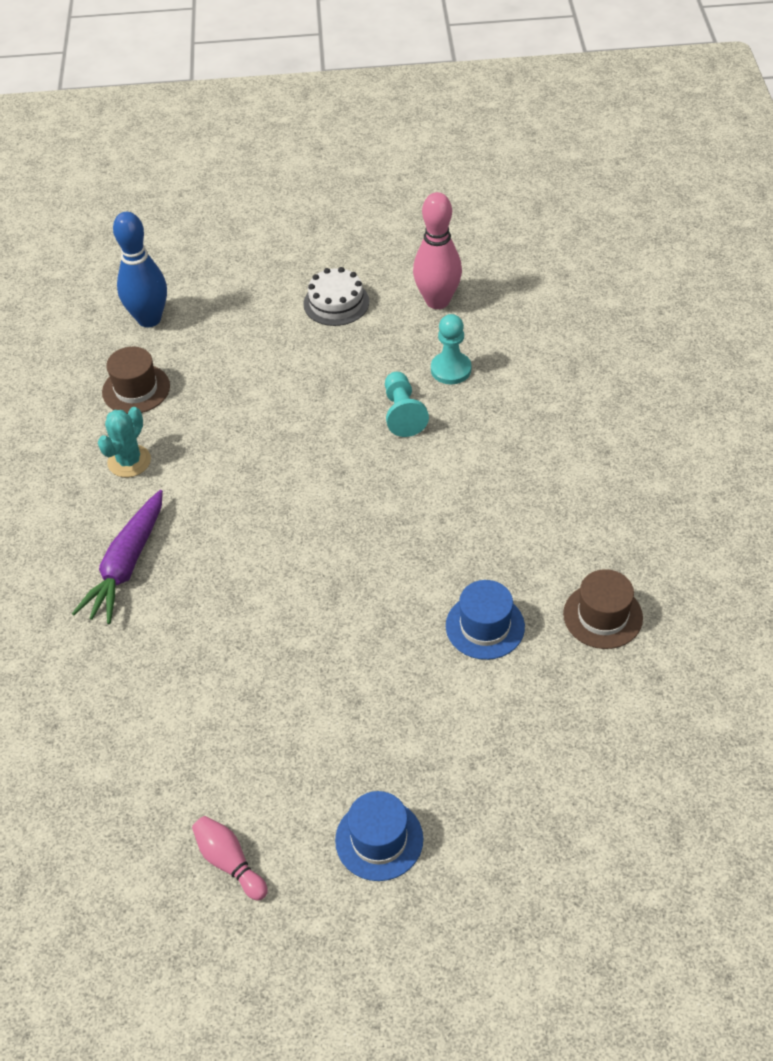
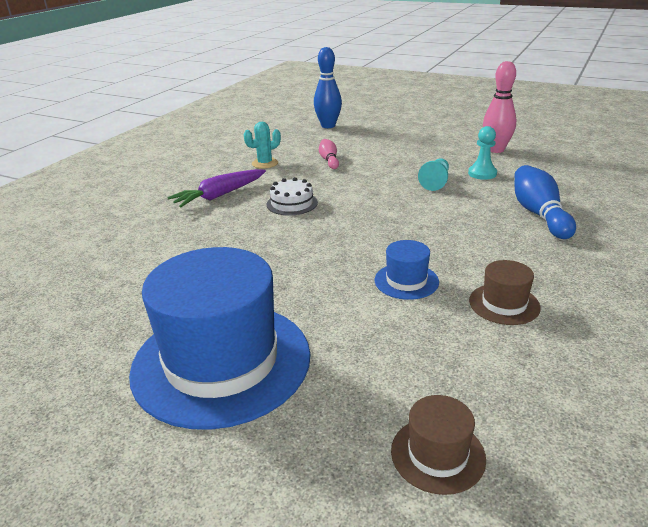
camera: 30 degrees right, 20 degrees down
brown hat [102,347,170,414] -> brown hat moved to [391,395,486,495]
pink bowling pin [192,816,268,901] -> pink bowling pin moved to [319,139,339,169]
white cake [303,267,369,326] -> white cake moved to [267,177,318,215]
blue hat [335,791,423,881] -> blue hat [129,247,311,430], size x2.33
none -> blue bowling pin [515,165,576,239]

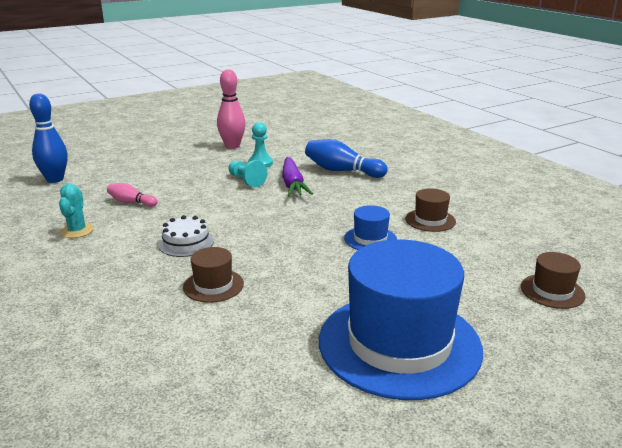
camera: 60 degrees left, 5 degrees down
purple carrot [167,169,266,207] -> purple carrot moved to [282,157,313,196]
none -> brown hat [183,247,244,303]

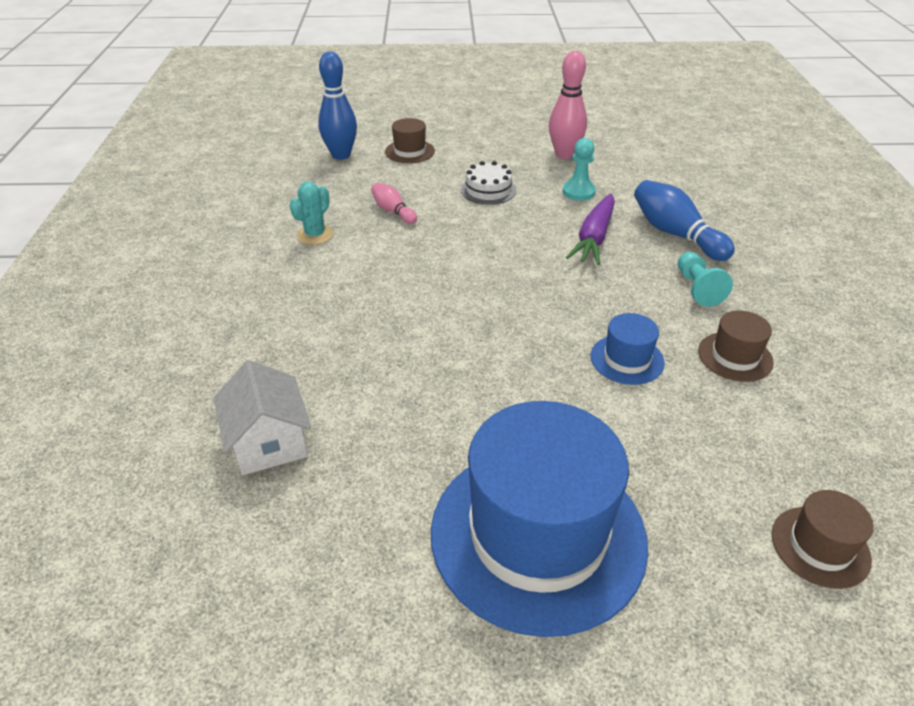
camera: 30 degrees right, 15 degrees up
white cake [158,215,214,257] -> white cake moved to [461,161,516,205]
brown hat [183,247,244,303] -> brown hat moved to [385,118,435,163]
turquoise pawn [229,160,268,187] -> turquoise pawn moved to [678,252,733,307]
none -> white house [214,360,311,475]

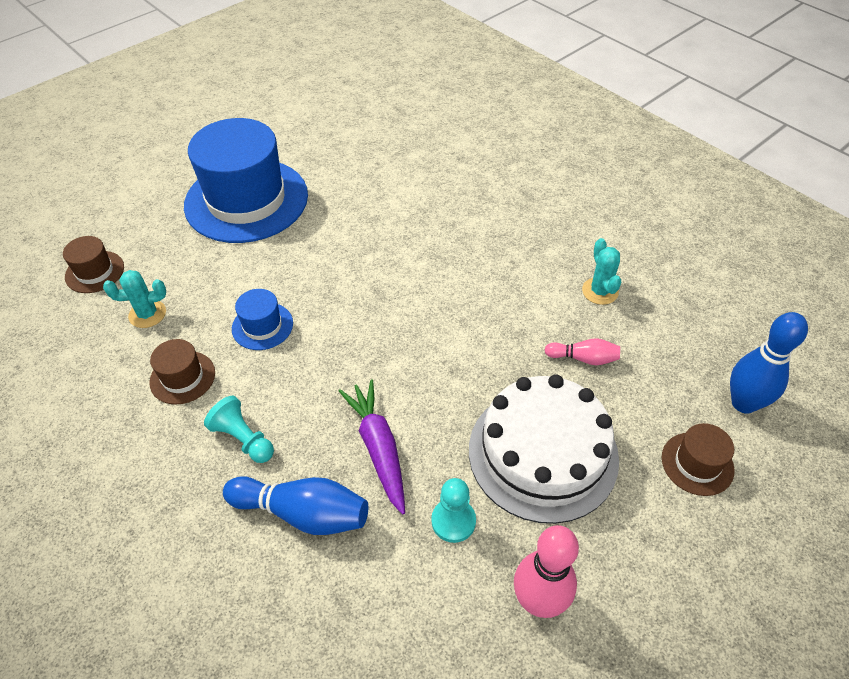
camera: 140 degrees right, 10 degrees up
white house [214,360,311,475] -> none
white cake [461,161,516,205] -> white cake [469,374,619,524], size x2.09
none -> turquoise cactus [103,270,166,328]

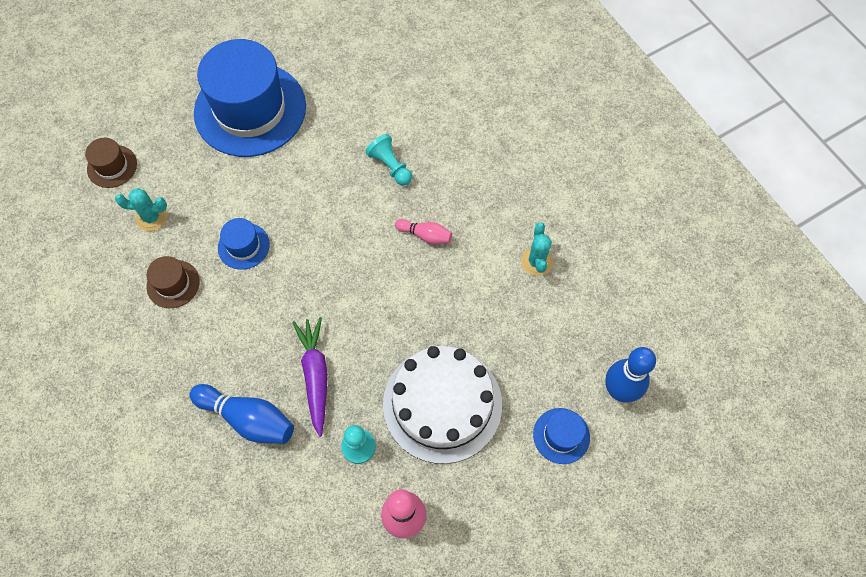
camera: 10 degrees right, 15 degrees up
turquoise pawn [204,396,274,463] -> turquoise pawn moved to [365,134,412,186]
pink bowling pin [545,338,620,365] -> pink bowling pin moved to [395,219,452,244]
brown hat [662,423,735,496] -> blue hat [533,408,590,464]

